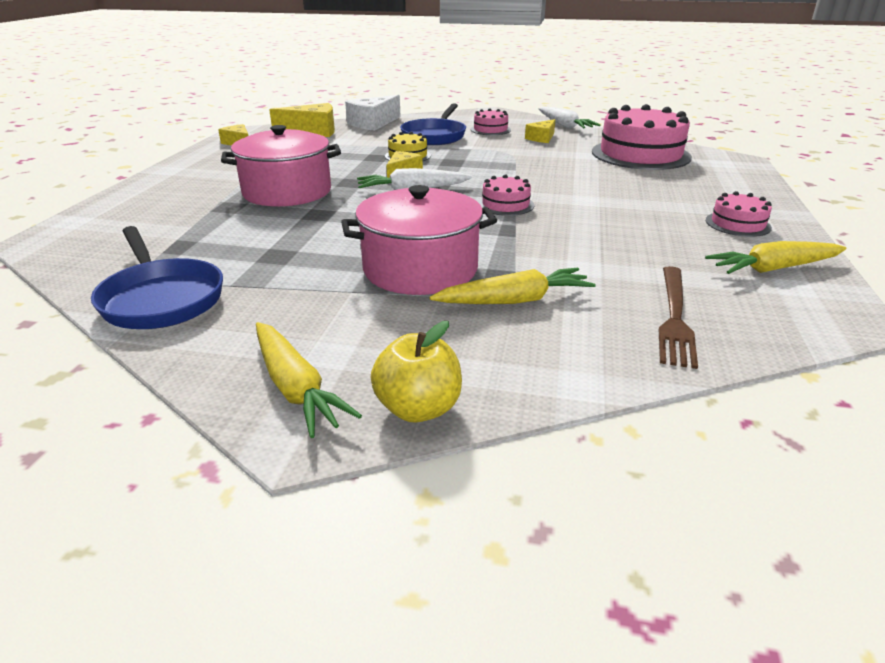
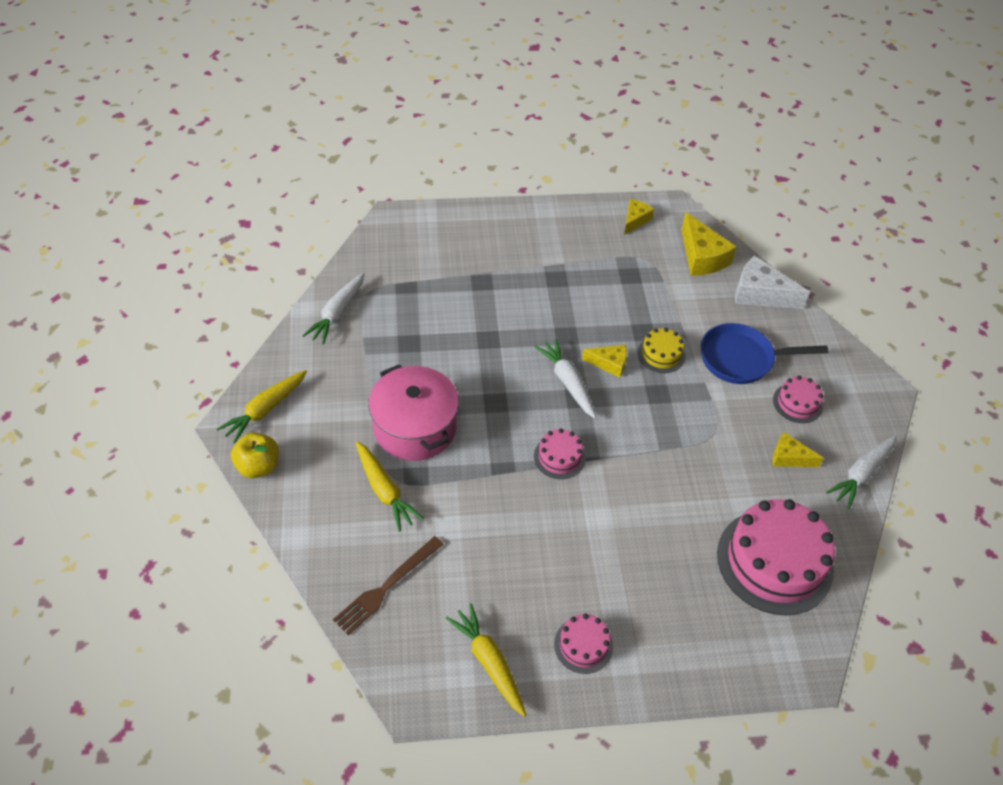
camera: 70 degrees right, 20 degrees up
blue pan [91,226,223,329] -> white carrot [302,273,364,344]
pink pot [221,125,341,207] -> none
brown fork [659,266,698,369] -> brown fork turned 45 degrees counterclockwise [333,536,444,635]

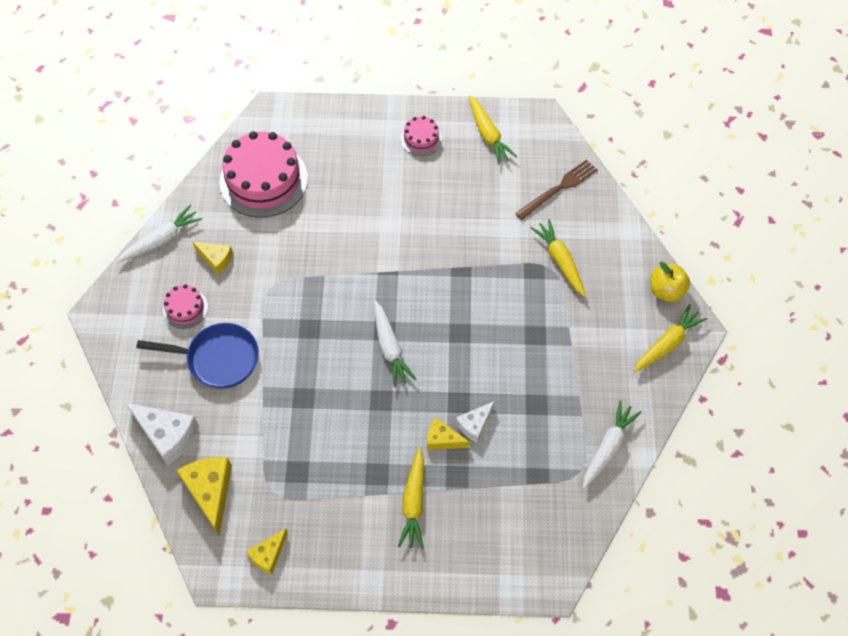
camera: 170 degrees left, 10 degrees up
pink pot [368,364,459,461] -> none
pink cake [534,428,586,479] -> none
yellow cheese [582,345,627,378] -> yellow cheese moved to [427,418,470,450]
yellow cake [638,328,685,373] -> none
none -> yellow carrot [398,448,424,549]
none -> white cheese [456,401,494,443]

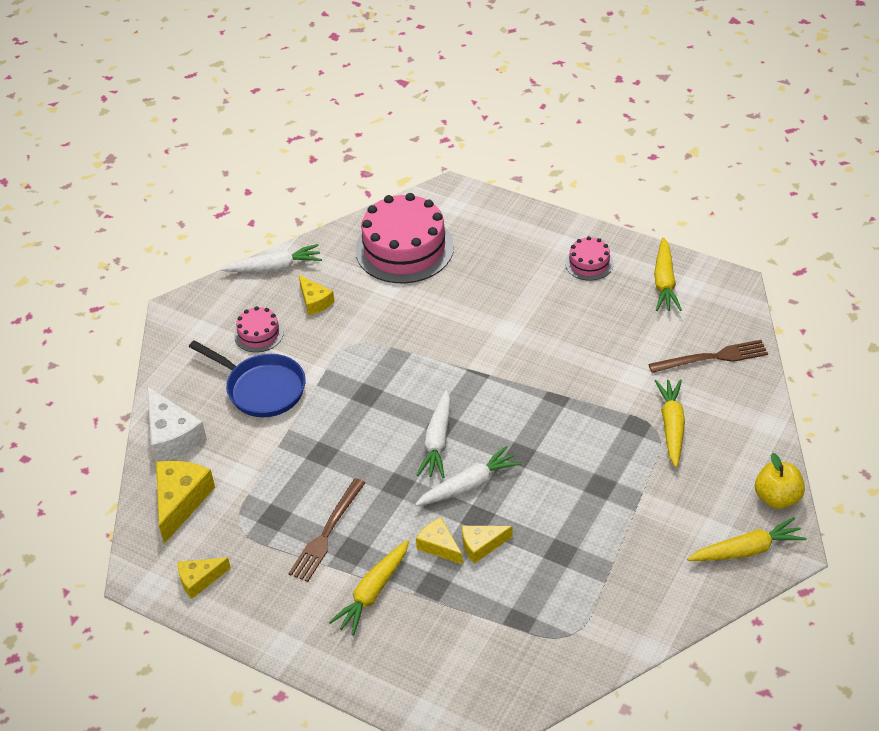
camera: 30 degrees right, 15 degrees down
white cheese [456,401,494,443] -> yellow cheese [462,526,513,564]
white carrot [583,400,642,489] -> white carrot moved to [415,446,521,506]
none -> brown fork [288,478,365,582]

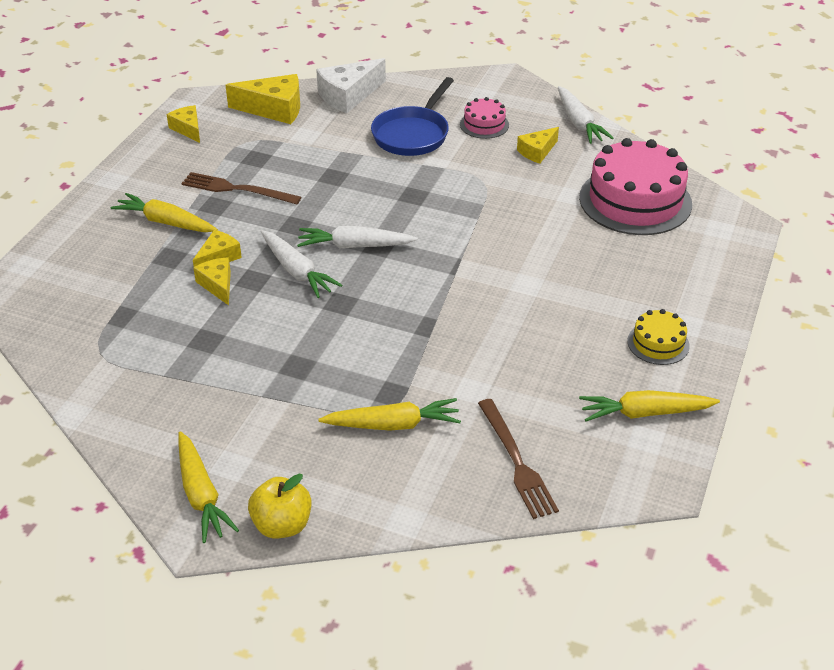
camera: 80 degrees right, 5 degrees down
pink cake [565,236,614,281] -> yellow cake [627,309,690,365]

